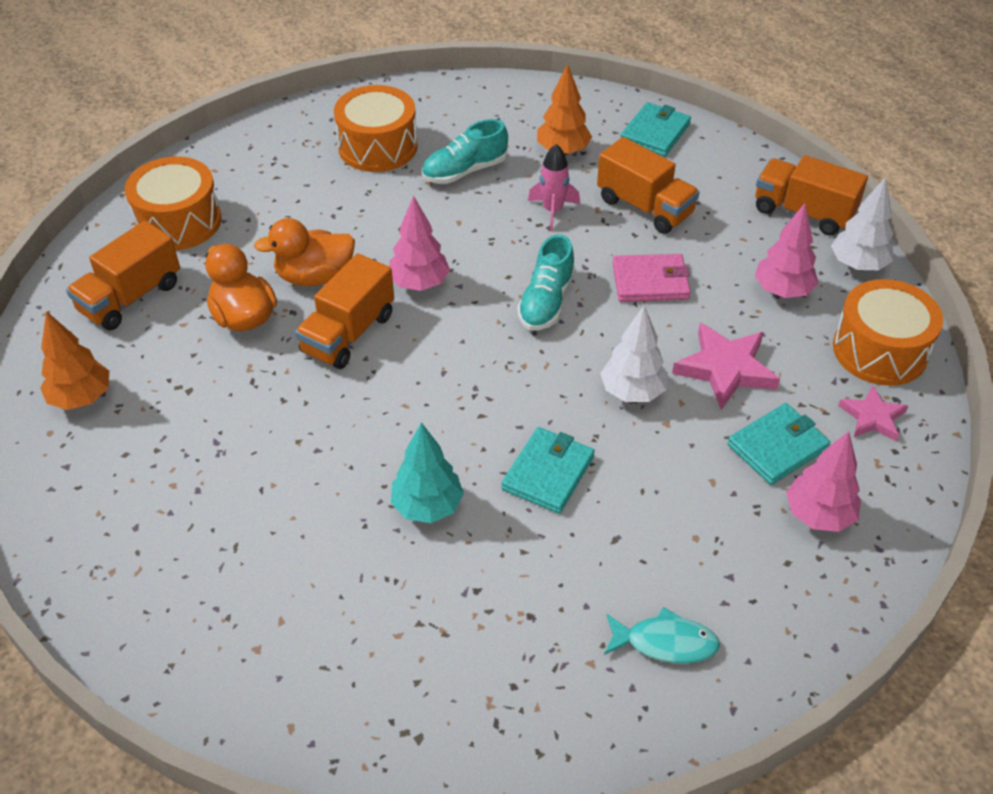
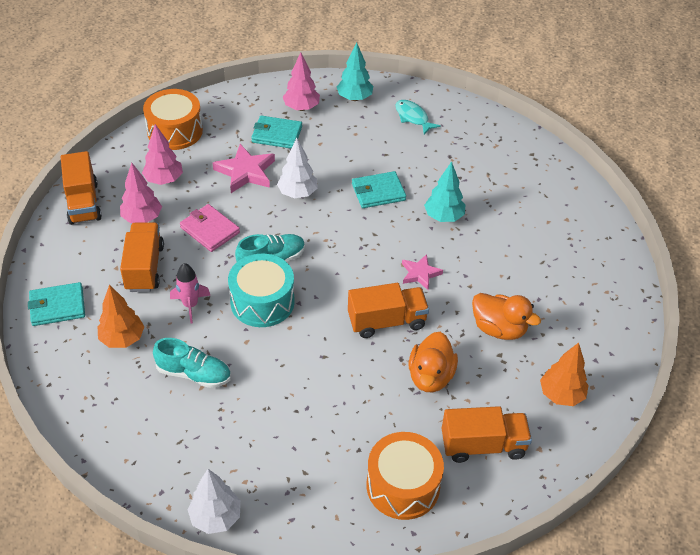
camera: 135 degrees left, 0 degrees up
orange duck [254,218,355,286] -> orange duck moved to [472,293,541,340]
orange drum [334,85,418,172] -> none
pink tree [389,195,450,291] -> pink tree moved to [120,163,162,223]
white tree [831,177,893,270] -> white tree moved to [187,469,241,534]
pink star [838,385,908,441] -> pink star moved to [402,254,443,290]
none -> turquoise drum [228,254,295,327]
none -> turquoise tree [337,43,373,101]

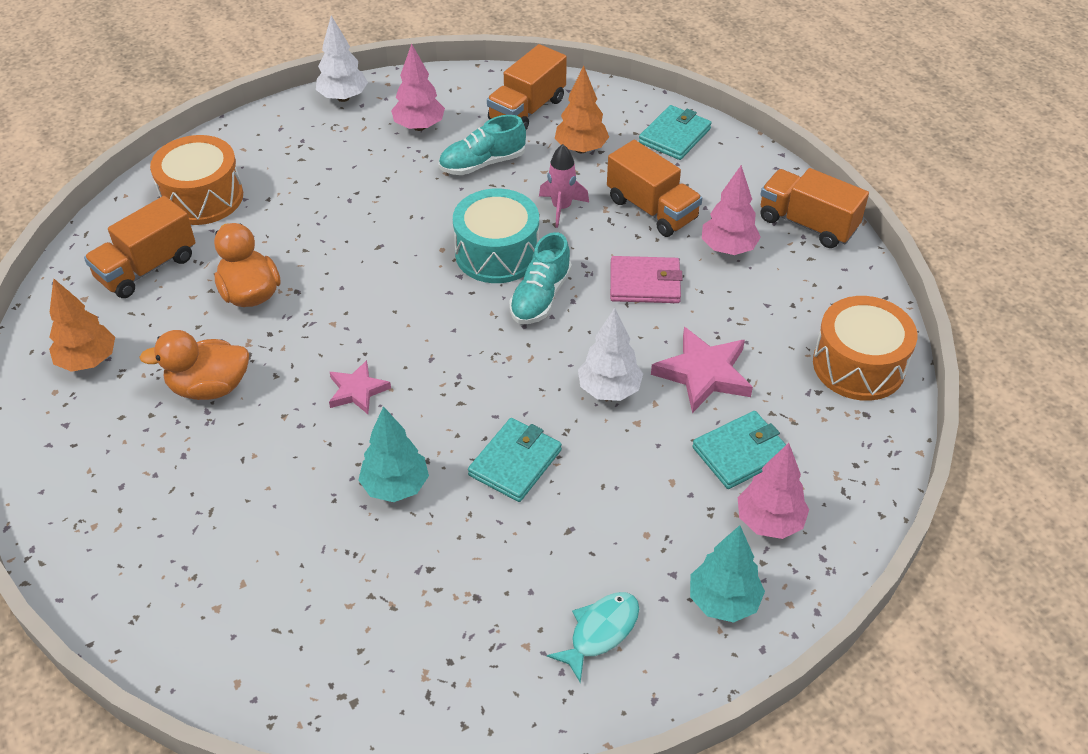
camera: 140 degrees right, 0 degrees up
pink tree [142,124,183,185] -> pink tree moved to [391,43,445,131]
orange truck [348,283,429,338] -> orange truck moved to [487,44,567,130]
turquoise fish [395,100,441,135] -> turquoise fish turned 60 degrees counterclockwise [547,592,639,683]

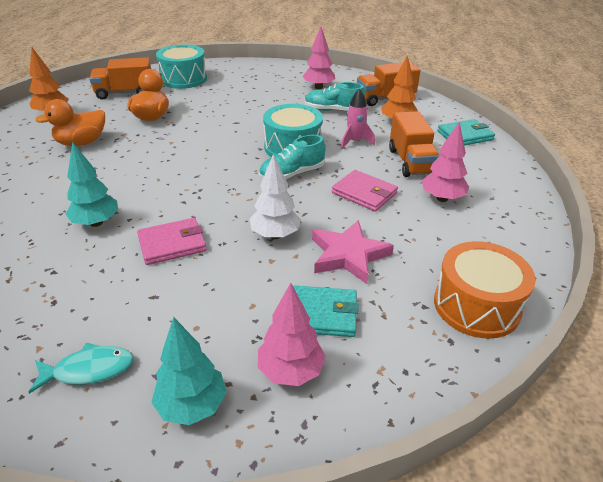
camera: 35 degrees right, 10 degrees down
orange duck [139,330,249,400] -> orange duck turned 60 degrees counterclockwise [35,99,105,146]
orange drum [150,135,243,225] -> turquoise drum [156,45,207,89]
white tree [316,15,368,102] -> none
pink star [329,360,391,414] -> none
turquoise wallet [468,418,562,502] -> pink wallet [137,218,207,265]
orange truck [761,168,869,248] -> none

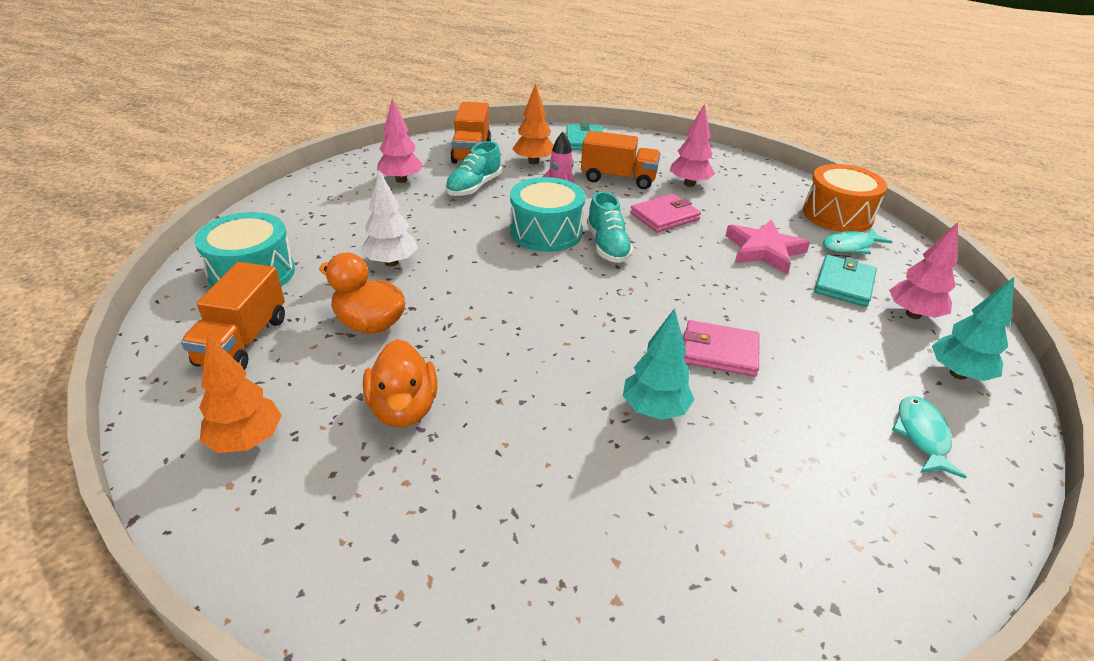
camera: 70 degrees left, 0 degrees up
pink wallet [137,218,207,265] -> pink wallet turned 75 degrees counterclockwise [683,320,760,377]
white tree [250,154,301,239] -> white tree moved to [361,170,418,266]
none -> turquoise fish [823,228,892,254]

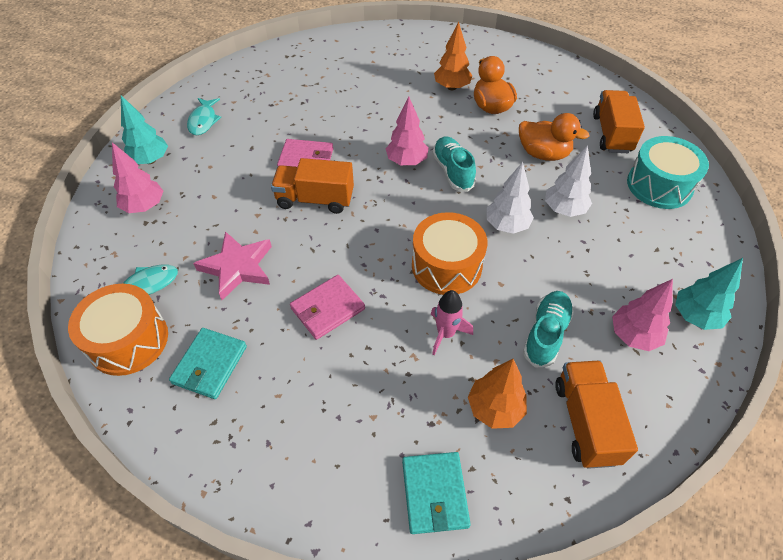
camera: 175 degrees right, 15 degrees up
orange tree [199,334,282,453] -> orange tree moved to [434,22,473,90]
turquoise drum [510,177,585,252] -> orange drum [412,212,488,295]
orange truck [581,130,661,189] -> orange truck moved to [271,158,354,214]
turquoise shoe [587,191,633,263] -> turquoise shoe moved to [432,136,476,192]
turquoise tree [623,308,695,420] -> turquoise tree moved to [675,258,743,330]
pink tree [670,104,715,187] -> pink tree moved to [386,97,429,165]
turquoise wallet [814,255,877,307] -> turquoise wallet moved to [169,328,247,399]
none -> white tree [486,162,534,234]

